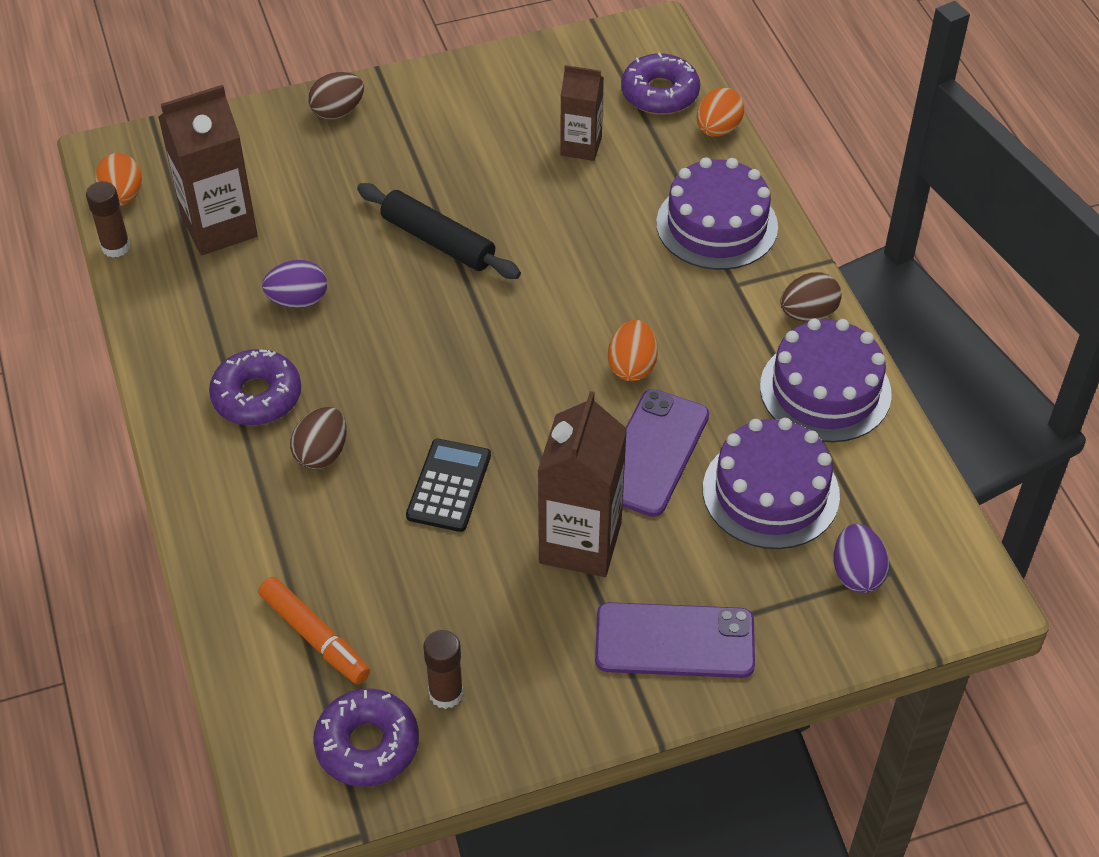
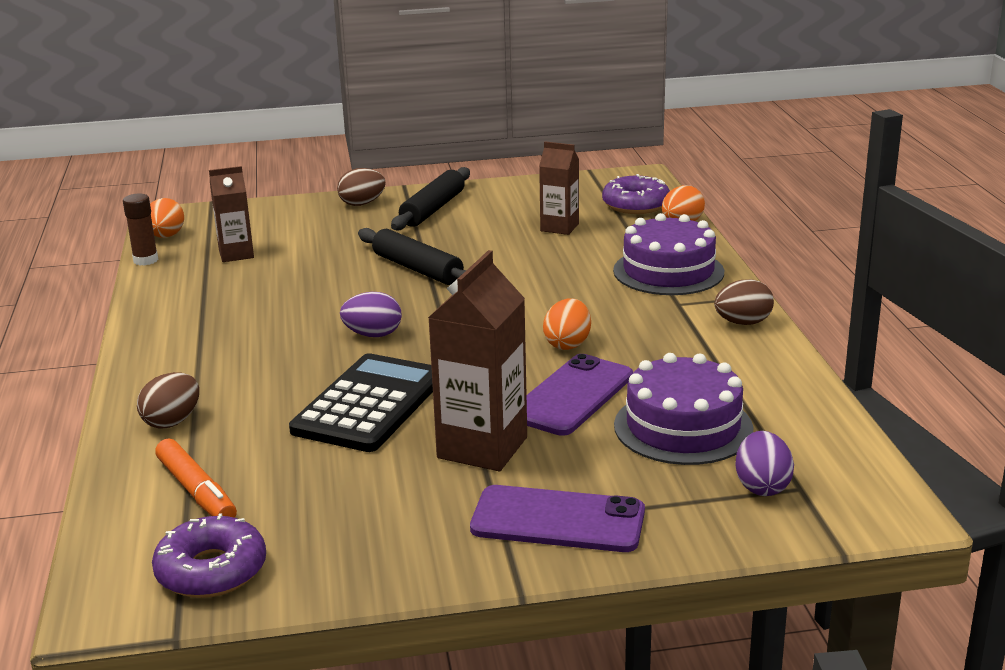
camera: 10 degrees right, 25 degrees down
brown carton [158,85,258,255] -> brown carton [209,166,254,262], size x0.61
purple donut [209,349,301,426] -> none
purple egg [262,260,327,308] -> purple egg moved to [340,292,402,337]
brown egg [290,407,347,470] -> brown egg moved to [137,372,199,429]
black calculator [406,439,491,532] -> black calculator [289,353,433,452], size x1.61
brown glue stick [423,630,463,709] -> none
purple cake [760,318,892,442] -> none
none -> black rolling pin [391,167,470,230]

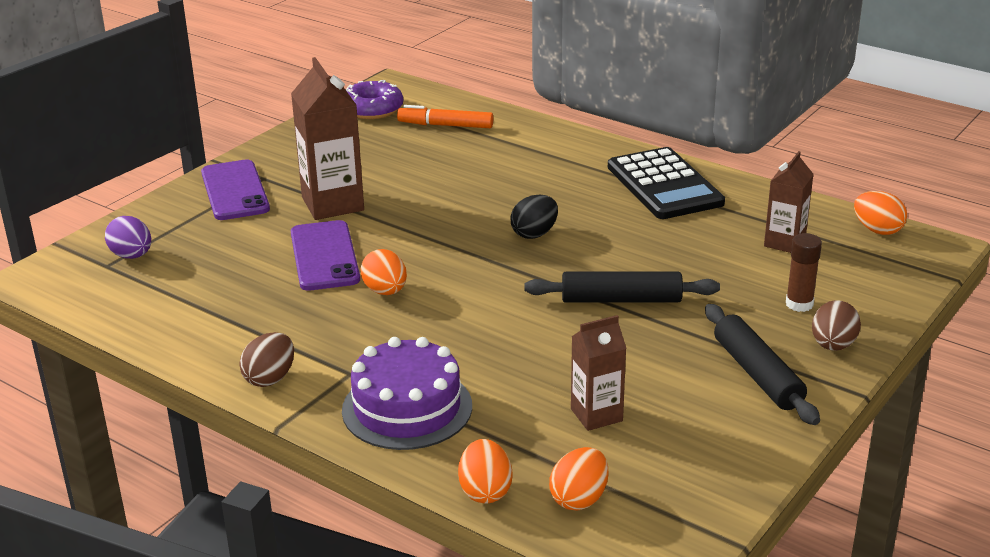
camera: 135 degrees right, 5 degrees up
brown glue stick [123,194,159,266] -> brown glue stick moved to [786,233,822,312]
brown egg [137,372,199,429] -> none
black calculator [289,353,433,452] -> black calculator moved to [608,147,725,219]
purple egg [340,292,402,337] -> black egg [510,195,558,239]
purple phone [470,485,645,552] -> purple phone turned 75 degrees counterclockwise [201,159,270,220]
purple donut [602,174,670,214] -> orange egg [549,447,609,510]
purple cake [614,353,754,465] -> none

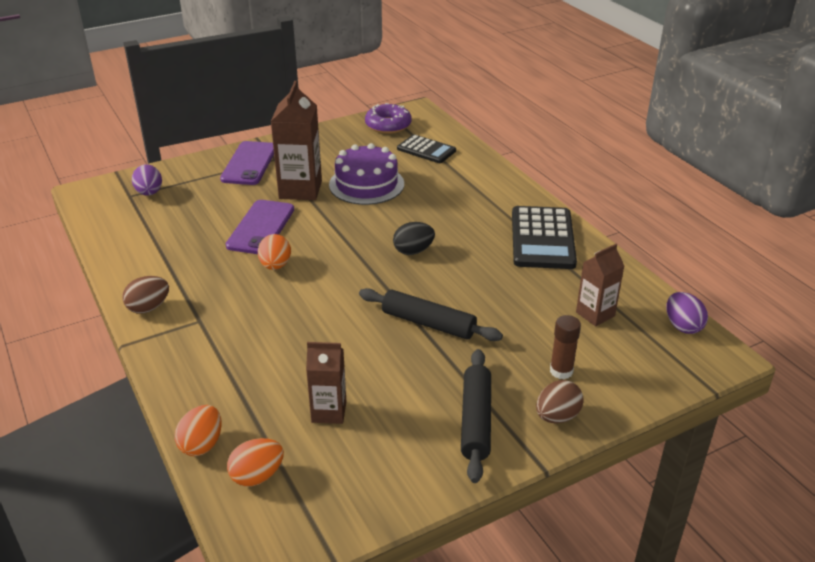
camera: 25 degrees right, 5 degrees up
purple cake [342,337,472,450] -> purple cake moved to [329,143,404,205]
orange marker [397,105,493,128] -> black calculator [397,134,456,163]
orange egg [854,191,907,235] -> purple egg [667,292,708,334]

